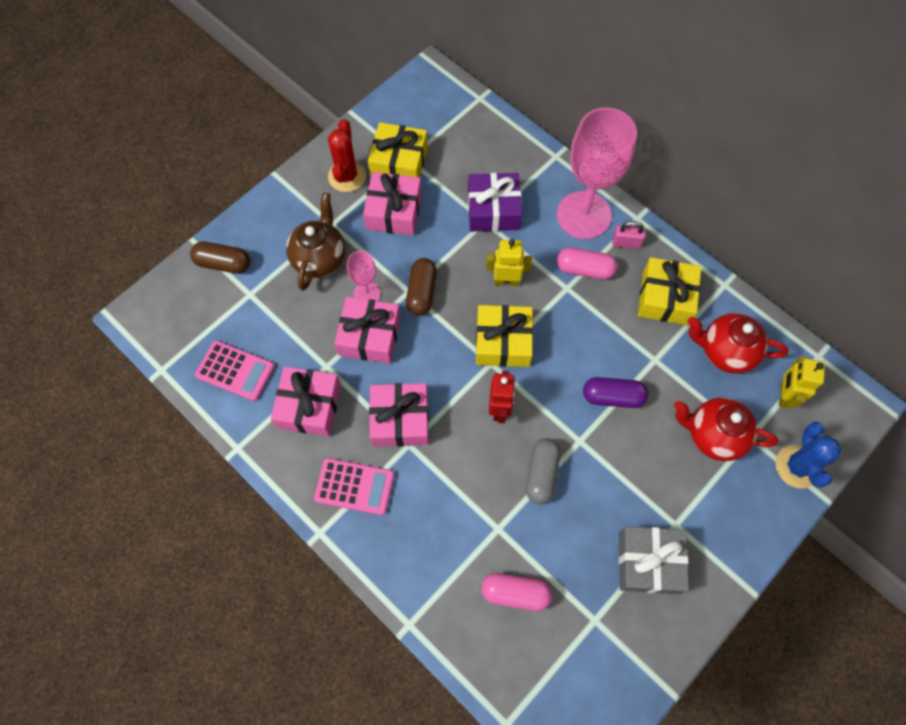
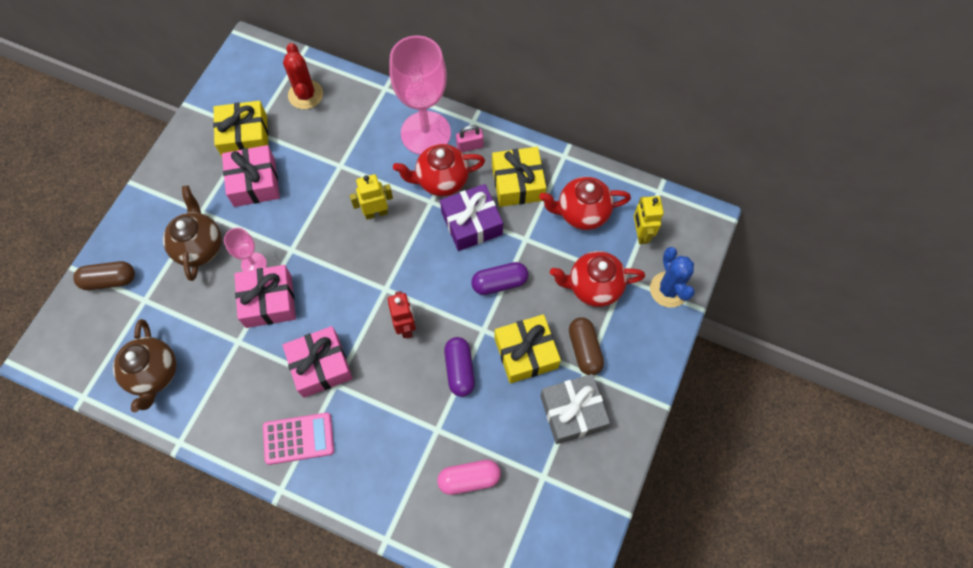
camera: 20 degrees left, 0 degrees up
pink calculator [195,340,275,401] -> brown teapot [113,319,177,413]
pink gift [271,367,341,436] -> none
red cactus [328,119,366,192] -> red cactus moved to [283,43,323,109]
brown capsule [406,258,437,316] -> brown capsule moved to [569,317,604,375]
purple gift [468,173,522,232] -> purple gift moved to [440,184,503,251]
yellow gift [476,305,533,367] -> yellow gift moved to [495,314,561,383]
grey capsule [526,438,561,504] -> purple capsule [444,337,475,397]
pink capsule [557,248,618,280] -> red teapot [393,144,485,196]

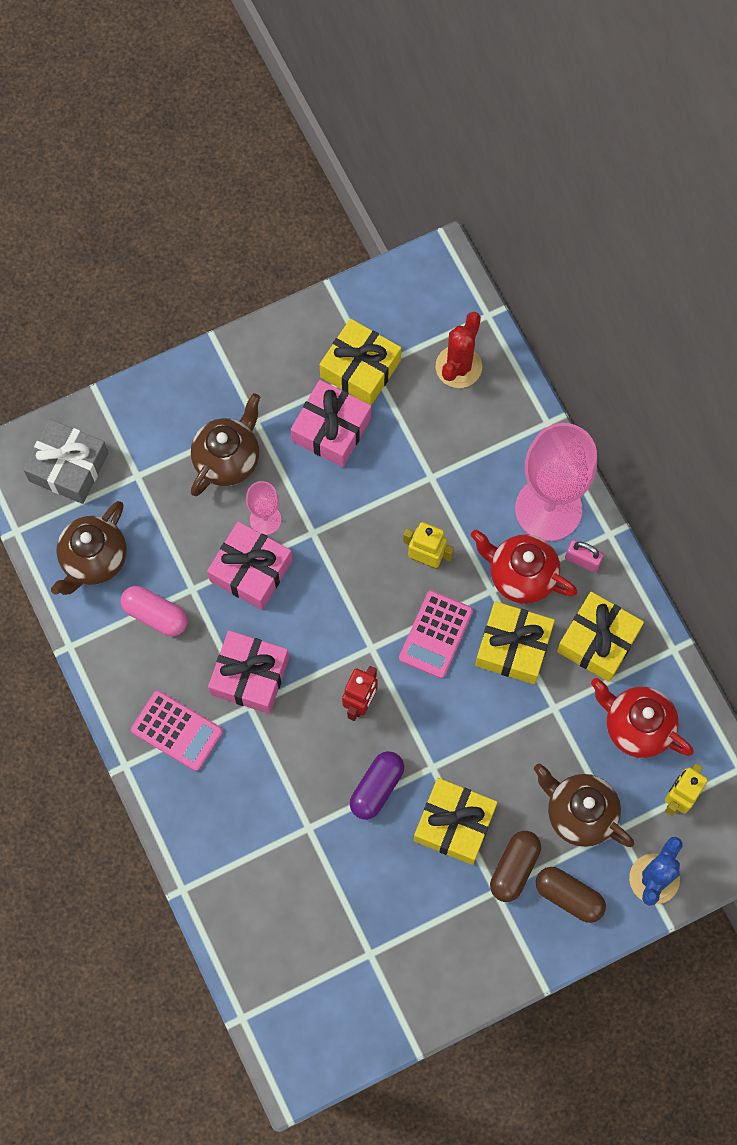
camera: 40 degrees right, 5 degrees up
brown capsule [73,261,135,290] -> brown capsule moved to [536,867,606,923]
pink capsule [437,460,501,495] -> pink capsule moved to [120,586,188,636]
purple gift [440,184,503,251] -> yellow gift [475,601,555,684]
purple capsule [471,262,529,295] -> none
grey gift [540,374,610,444] -> grey gift moved to [23,419,108,504]
red teapot [550,251,645,307] -> brown teapot [534,764,634,847]
none -> pink calculator [399,590,473,679]

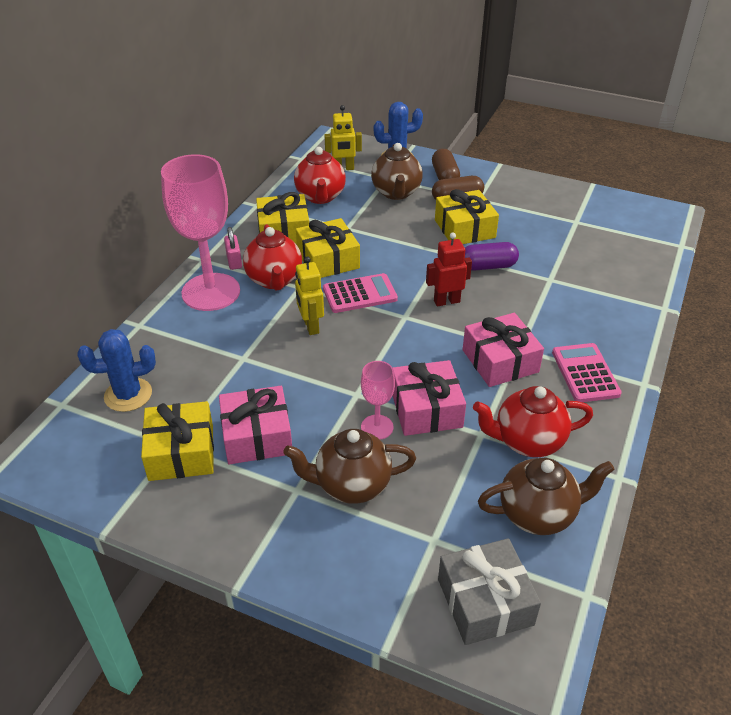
camera: 130 degrees left, 30 degrees down
pink capsule [120,586,188,636] -> red teapot [473,386,593,457]
red cactus [436,312,482,388] -> blue cactus [78,329,156,412]

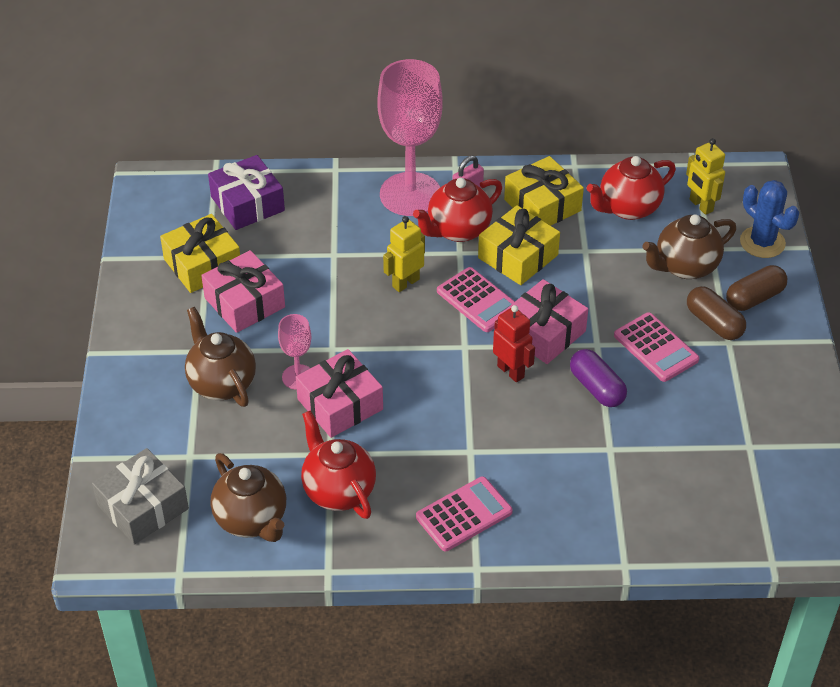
camera: 65 degrees right, 5 degrees up
blue cactus [78,329,156,412] -> purple gift [208,155,285,230]
yellow gift [435,189,499,244] -> pink calculator [614,312,699,382]
pink gift [463,313,544,387] -> pink gift moved to [504,279,588,364]

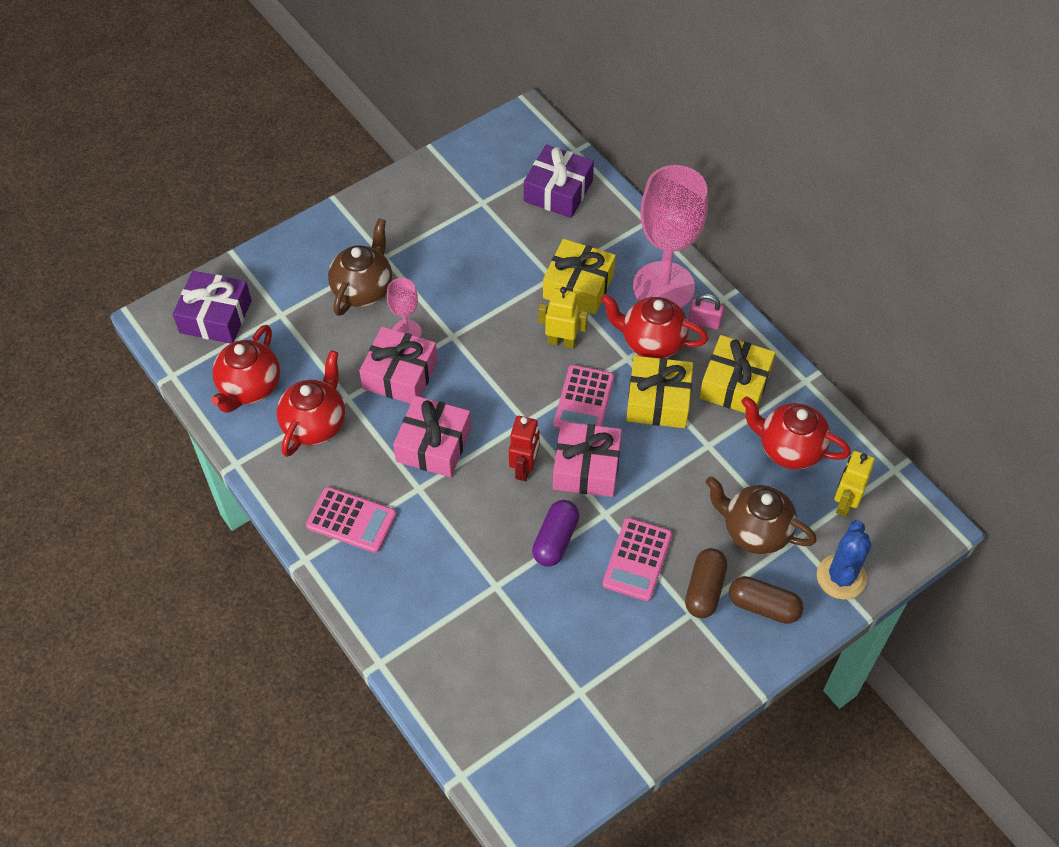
camera: 55 degrees right, 10 degrees up
grey gift [92,448,189,545] -> purple gift [173,271,252,344]
yellow gift [160,214,240,293] -> yellow gift moved to [543,239,616,315]
pink gift [201,250,285,333] -> pink gift moved to [393,396,471,477]
brown teapot [211,453,286,542] -> red teapot [211,325,280,413]

